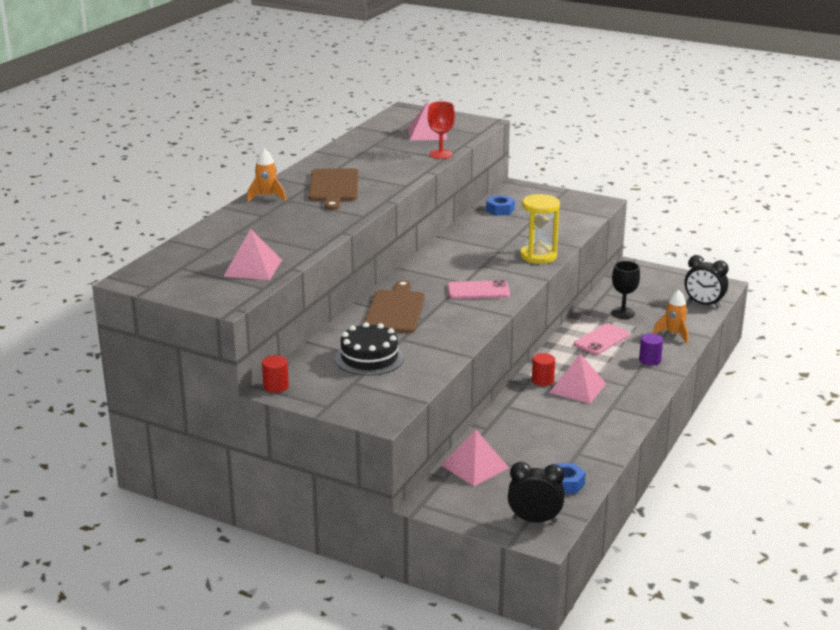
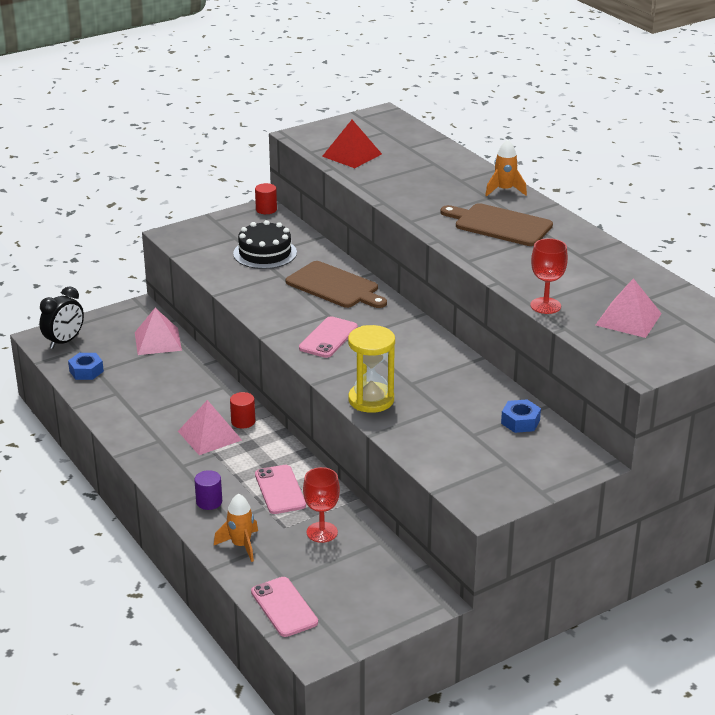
camera: 120 degrees right, 5 degrees up
pink pyramid [223,229,282,280] -> red pyramid [322,120,382,168]
black goblet [611,261,640,319] -> red goblet [303,467,340,543]
black clock [685,255,729,308] -> pink phone [251,577,318,637]

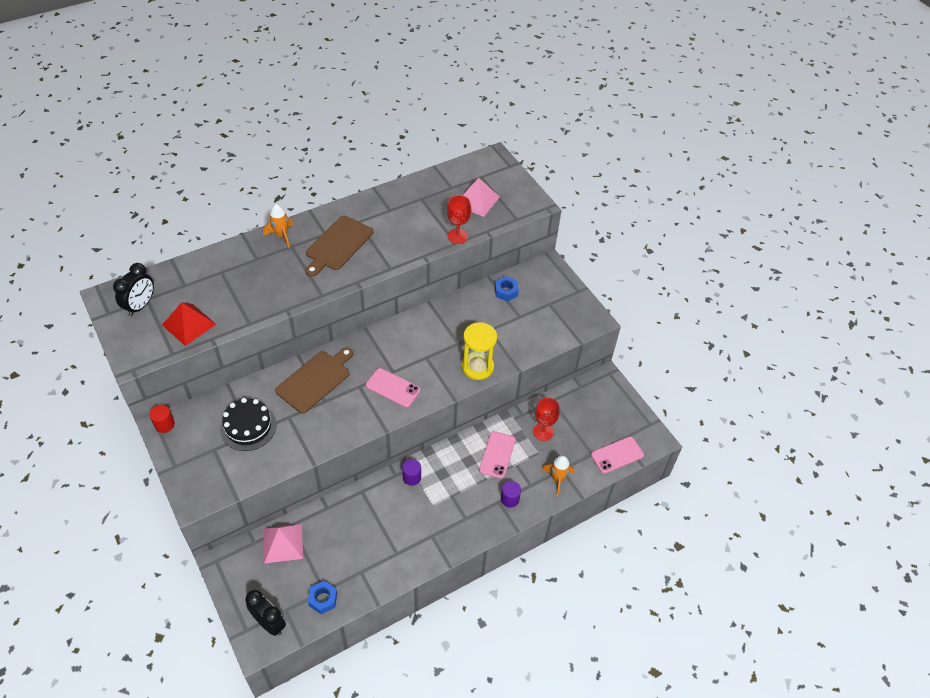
camera: 90 degrees left, 20 degrees up
pink pyramid [178,400,242,455] -> none
red cylinder [230,392,255,429] -> purple cylinder [402,459,421,486]
pink phone [255,465,306,514] -> pink phone turned 60 degrees counterclockwise [479,431,515,479]
none -> black clock [113,263,154,316]

